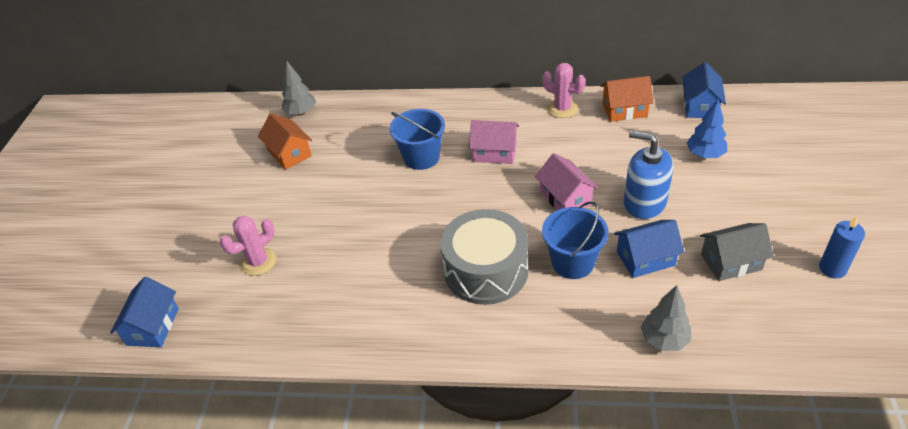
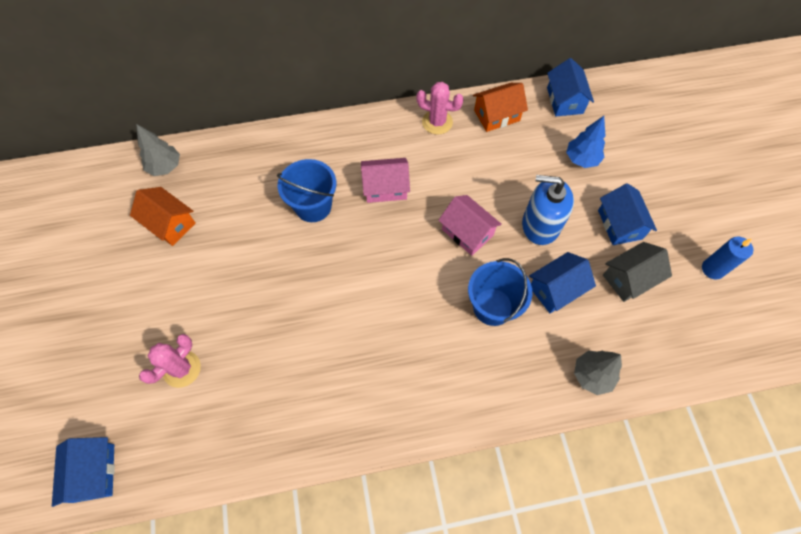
camera: 20 degrees left, 20 degrees up
grey drum [440,209,529,305] -> none
none -> blue house [598,183,657,245]

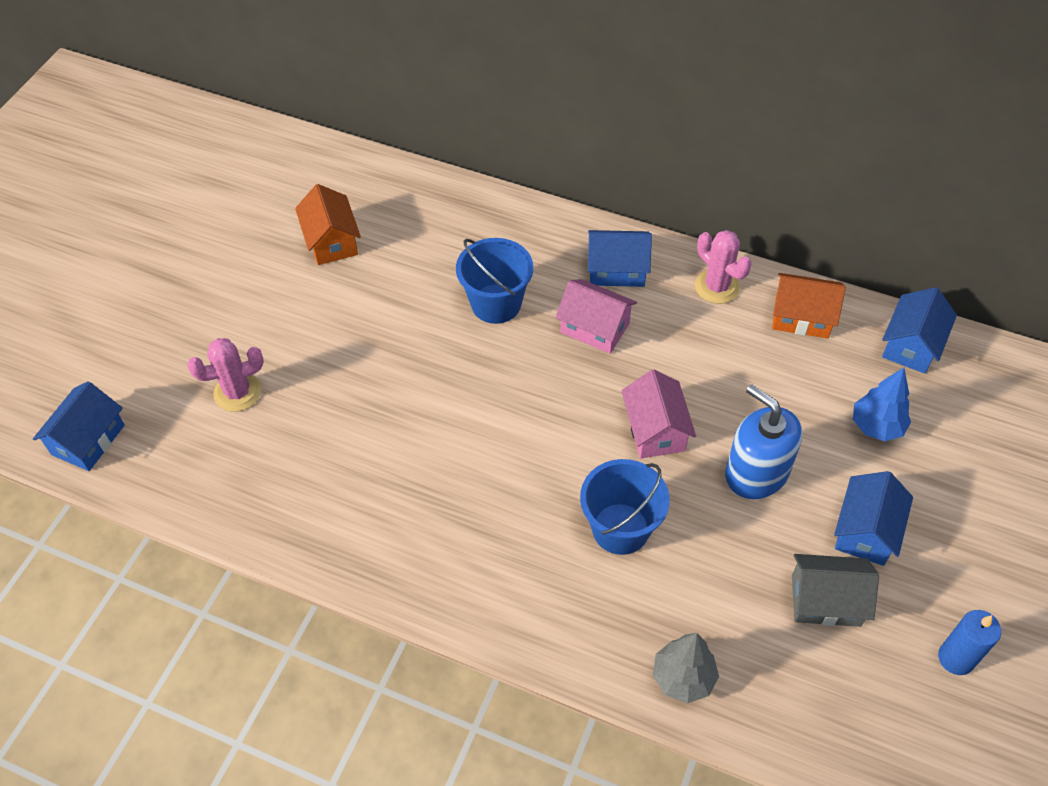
camera: 35 degrees right, 10 degrees down
grey tree [136,124,180,176] -> none
blue house [529,252,596,313] -> blue house moved to [588,230,652,287]

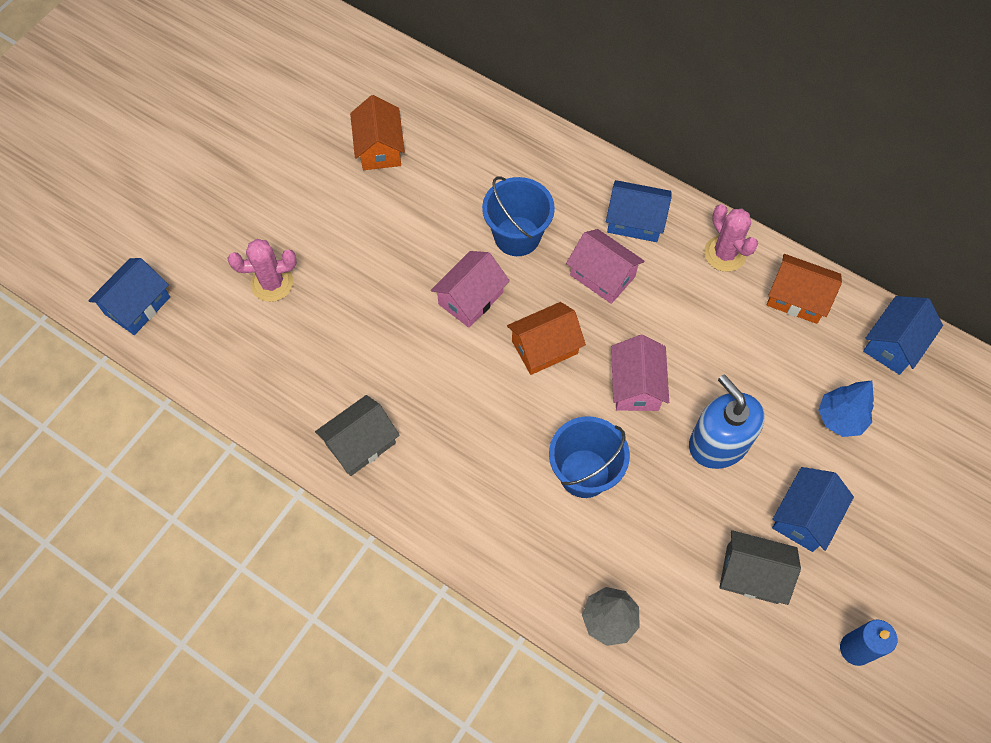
camera: 10 degrees right, 10 degrees up
none -> grey house [315,395,400,476]
none -> pink house [431,251,510,328]
none -> orange house [507,302,586,375]

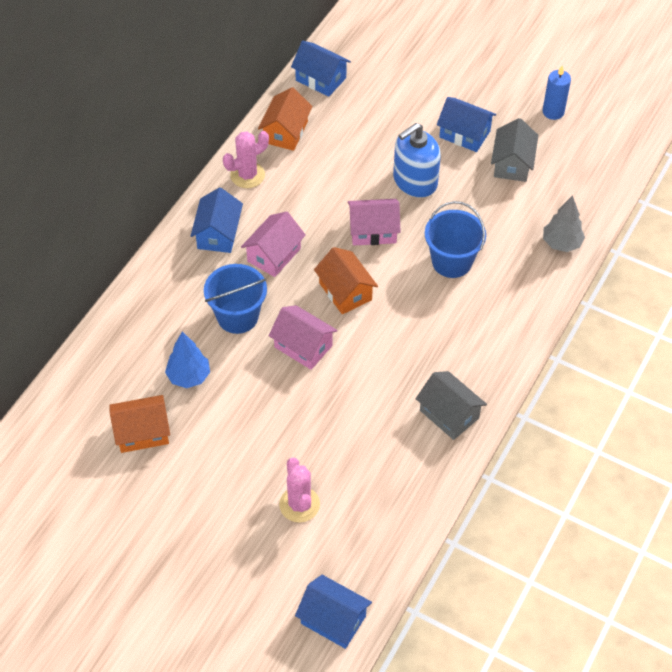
camera: 95 degrees left, 10 degrees down
blue tree [818,381,874,437] -> blue tree moved to [165,332,210,388]

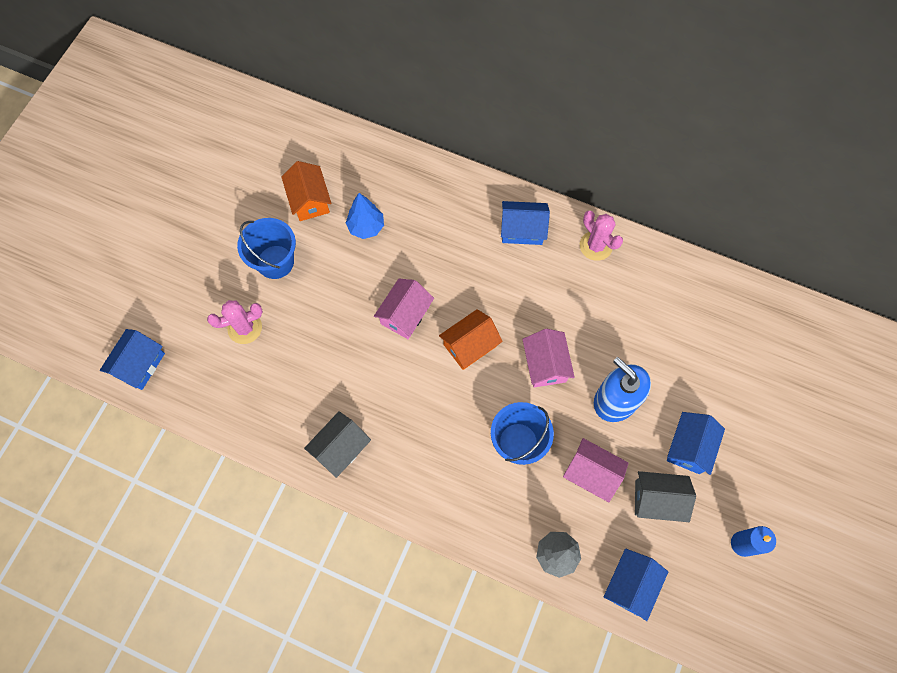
camera: 85 degrees right, 15 degrees up
blue bucket [204,264,267,334] -> blue bucket moved to [237,218,296,279]
pink house [241,211,306,277] -> pink house moved to [563,438,629,502]
orange house [258,87,313,151] -> none
blue house [291,41,351,97] -> blue house moved to [604,549,668,621]

